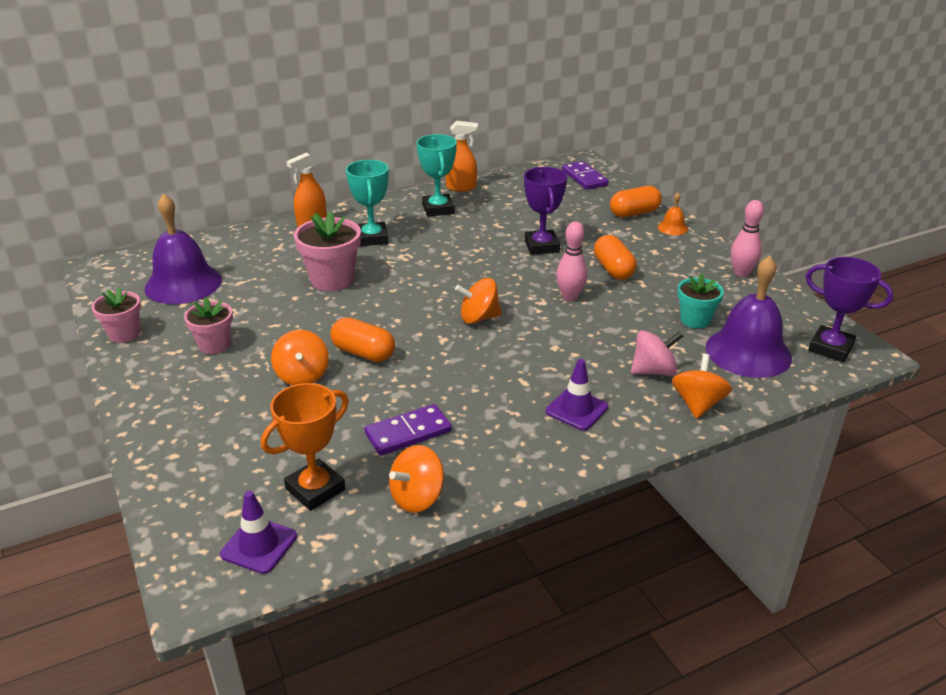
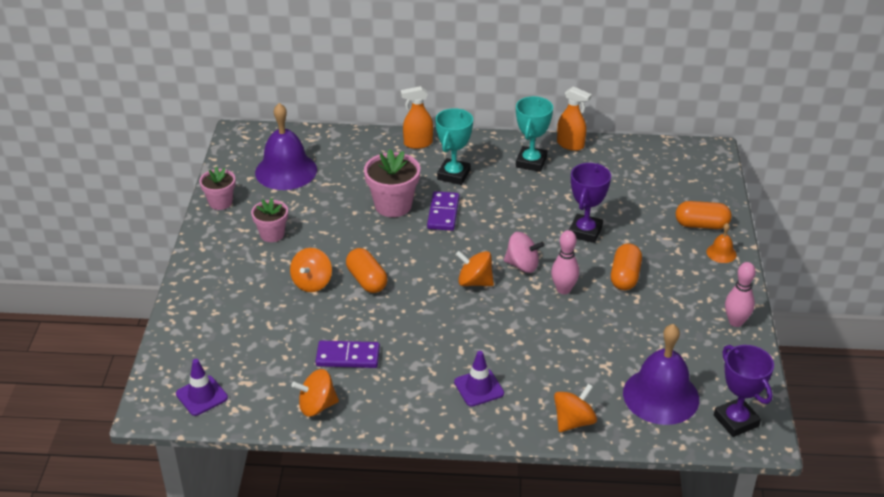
camera: 30 degrees right, 5 degrees up
orange trophy [261,383,349,511] -> none
purple domino [562,161,608,190] -> purple domino moved to [427,191,459,231]
pink spinning top [631,330,683,376] -> pink spinning top moved to [504,232,544,273]
turquoise flower pot [677,273,724,328] -> none

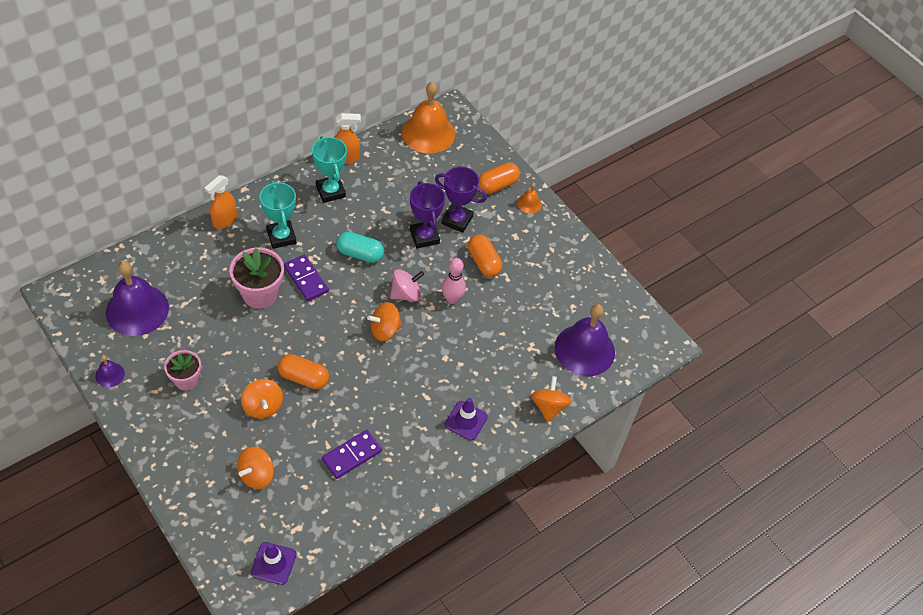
camera: 45 degrees left, 15 degrees up
pink flower pot [199,167,236,210] -> purple bell [96,355,125,387]
orange spinning top [291,369,339,417] -> orange spinning top moved to [237,447,274,489]
purple trophy [714,345,774,437] -> purple trophy moved to [435,166,487,233]
pink bowling pin [725,262,756,327] -> none
none -> turquoise capsule [336,232,384,263]
none -> orange bell [402,82,455,153]

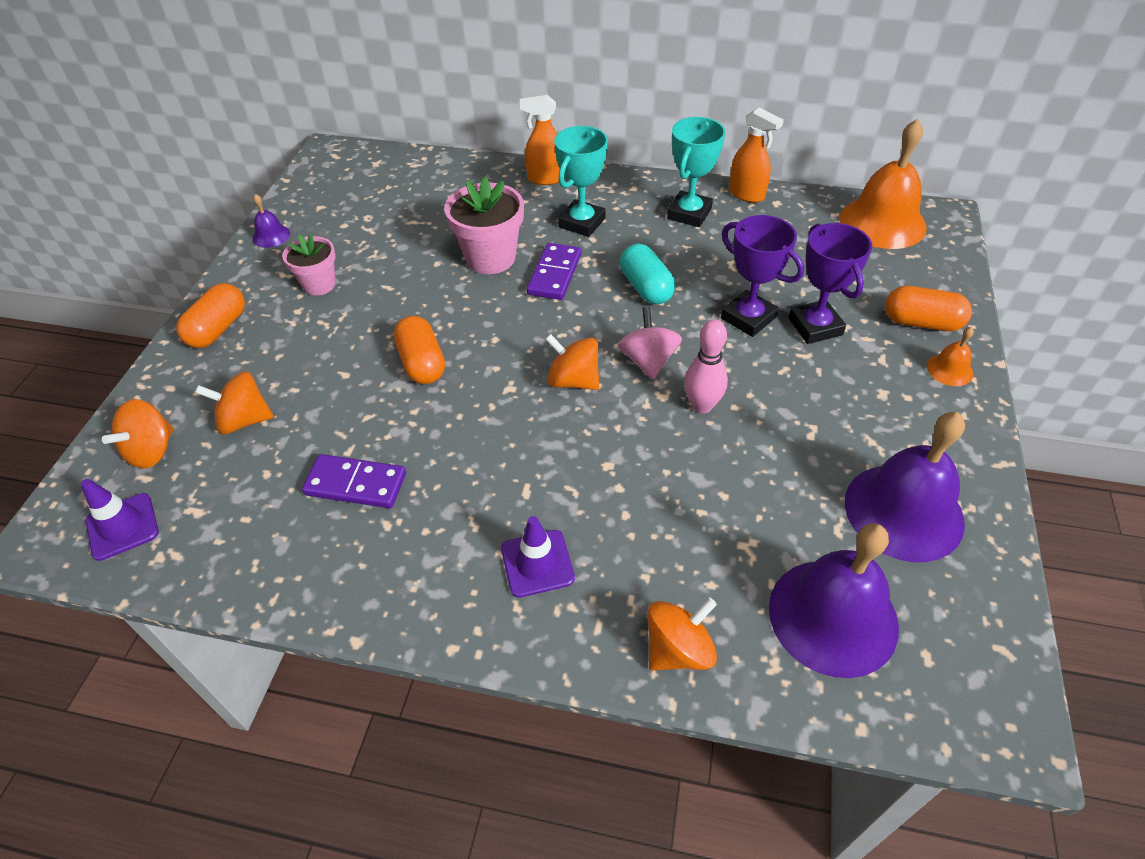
camera: 55 degrees right, 5 degrees down
purple bell [106,261,169,336] -> purple bell moved to [845,412,965,562]
orange spinning top [241,379,283,419] -> orange spinning top moved to [102,399,174,468]
pink spinning top [390,269,424,301] -> pink spinning top turned 120 degrees counterclockwise [618,307,682,380]
purple trophy [410,181,445,248] -> purple trophy turned 75 degrees counterclockwise [721,215,804,337]
orange capsule [468,234,502,277] -> orange capsule moved to [176,283,245,348]

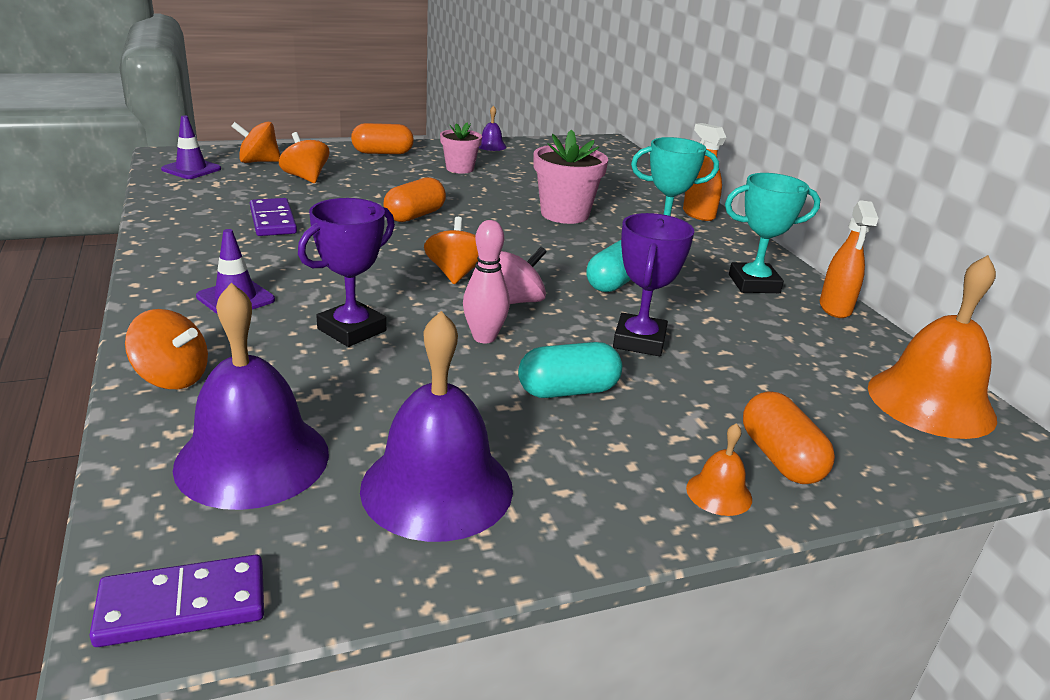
camera: 55 degrees right, 20 degrees down
purple domino [527,243,581,300] -> purple domino moved to [89,555,264,647]
purple trophy [788,223,872,344] -> purple trophy moved to [298,198,395,347]
none -> turquoise capsule [518,342,622,398]

